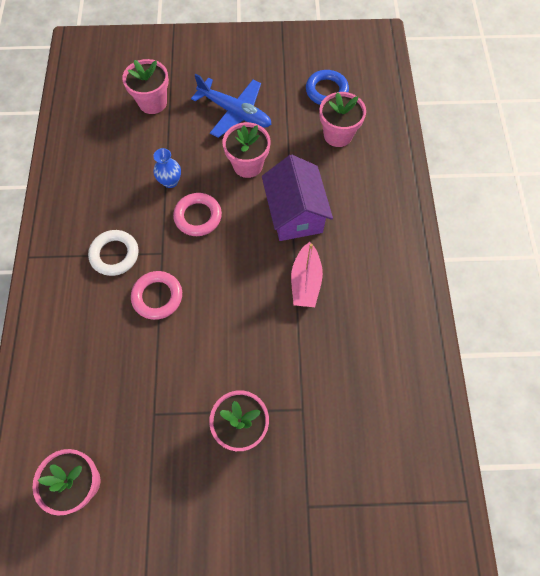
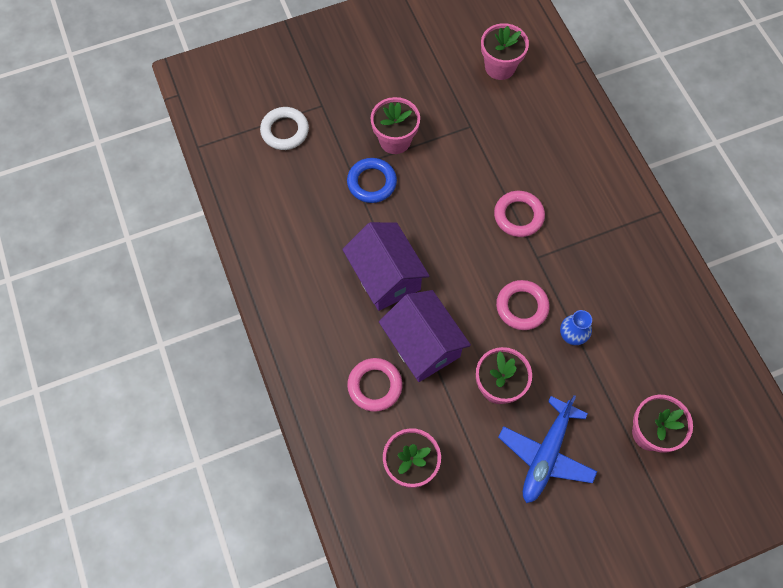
camera: 160 degrees right, 0 degrees up
white ring [88,230,139,276] -> white ring moved to [260,107,309,150]
blue plane [191,74,272,138] -> blue plane turned 75 degrees counterclockwise [498,395,597,503]
pink boat [291,242,323,307] -> purple house [342,222,429,311]
blue ring [306,70,349,105] -> blue ring moved to [347,158,397,203]
none -> pink ring [347,358,403,412]

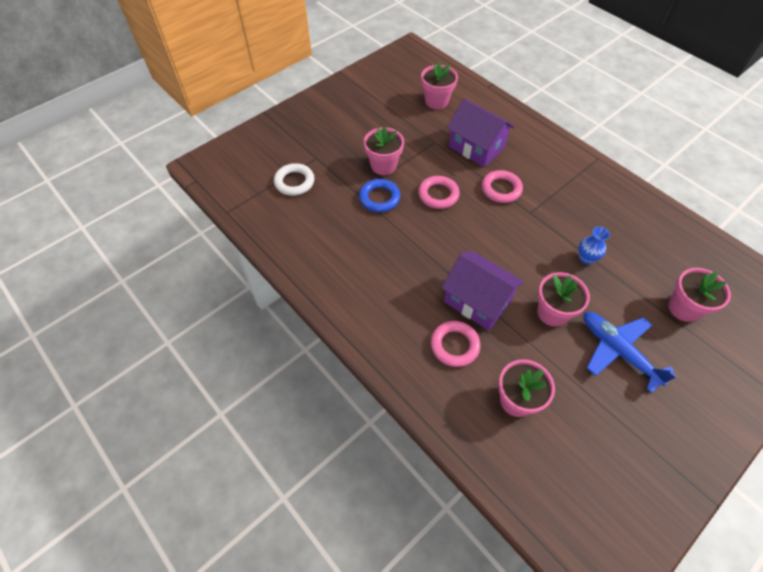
camera: 20 degrees left, 10 degrees down
purple house [342,222,429,311] -> purple house moved to [447,98,515,167]
pink ring [496,280,550,330] -> pink ring moved to [418,176,460,209]
blue plane [498,395,597,503] -> blue plane turned 135 degrees clockwise [583,312,677,393]

